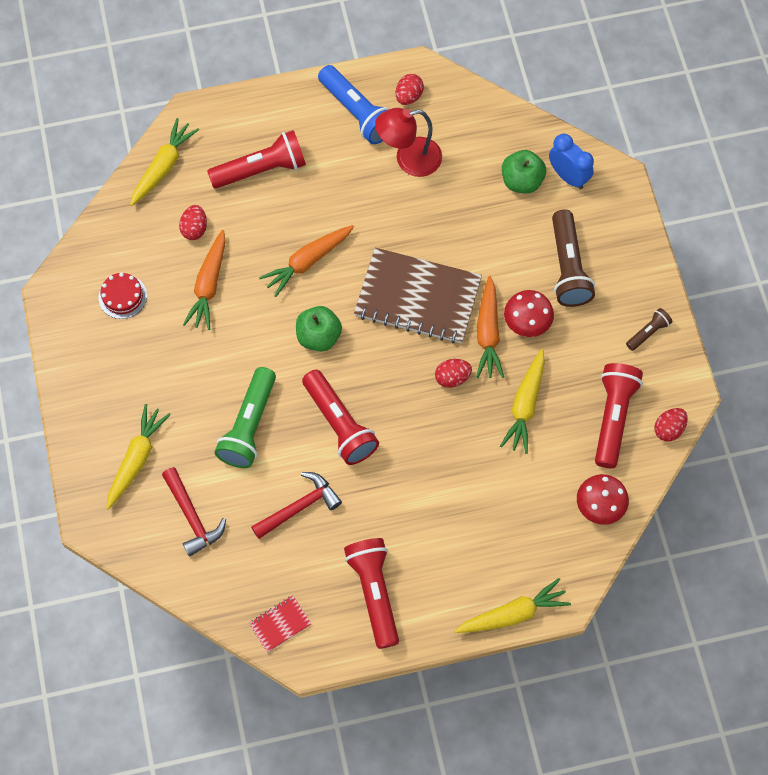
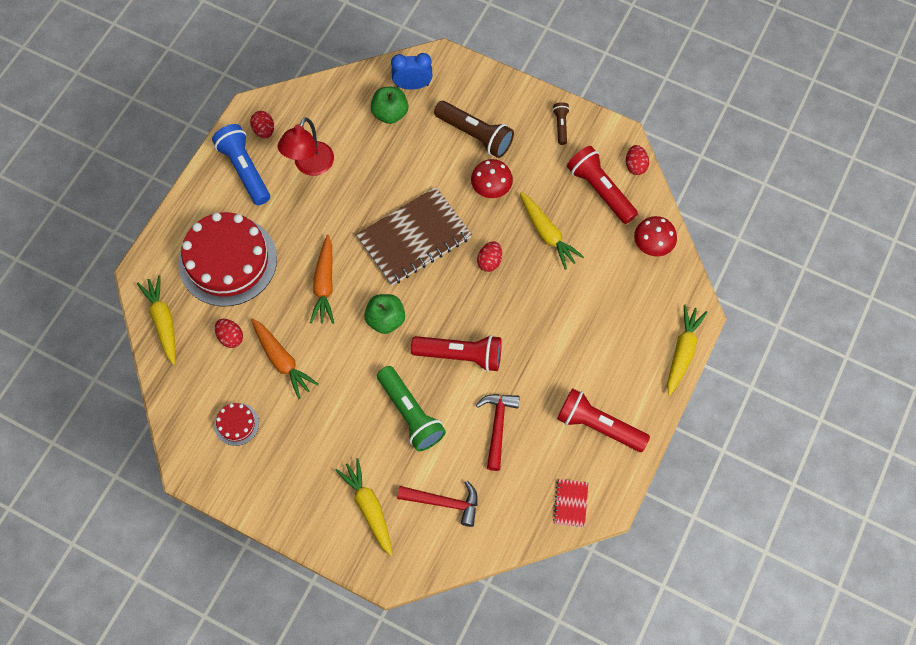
camera: 50 degrees left, 0 degrees up
red flashlight [207,130,306,189] -> red cake [178,212,277,306]
blue flashlight [318,65,390,144] -> blue flashlight turned 120 degrees counterclockwise [212,124,270,205]
orange carrot [476,276,504,378] -> none

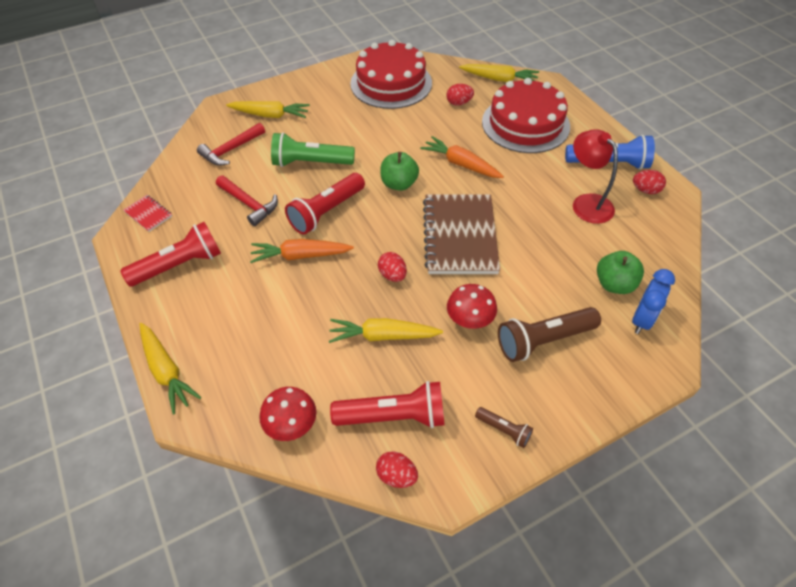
camera: 125 degrees right, 15 degrees down
red cake [214,403,259,446] -> red cake [350,40,432,109], size x2.33
orange carrot [251,318,319,399] -> orange carrot moved to [250,239,354,263]

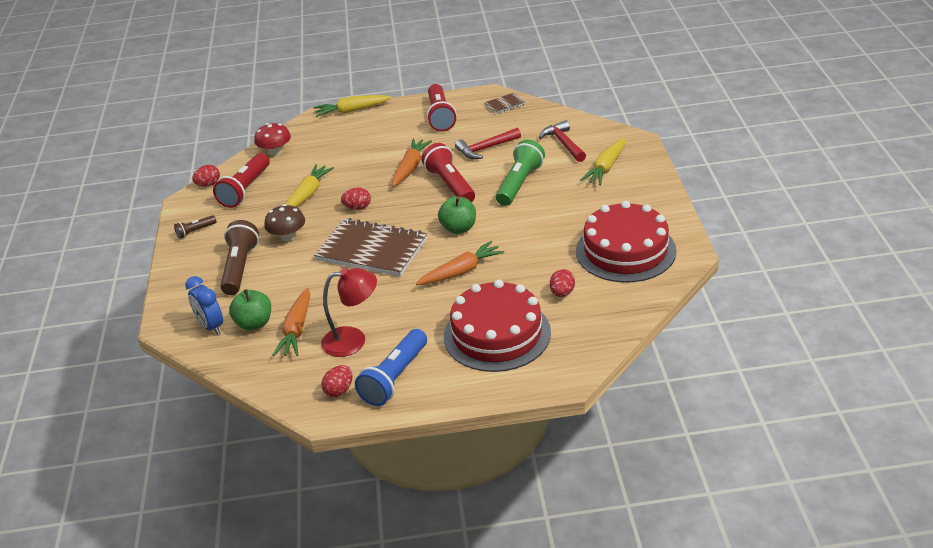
camera: 115 degrees right, 15 degrees down
red notebook [123,195,172,232] -> brown notebook [484,92,526,114]
red mushroom [447,284,497,329] -> brown mushroom [264,204,305,241]
yellow carrot [459,64,539,82] -> none
none -> orange carrot [273,288,310,356]

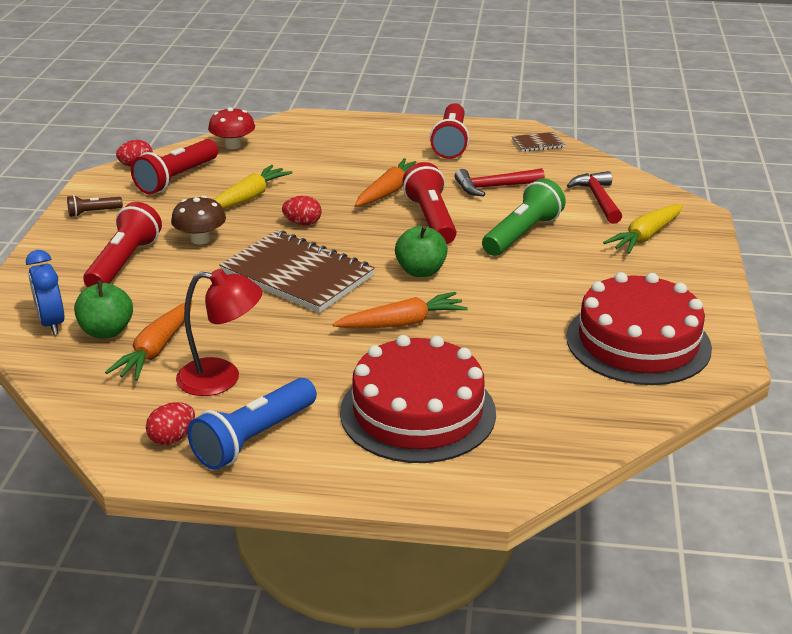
camera: 10 degrees right, 5 degrees down
brown flashlight [220,220,259,295] -> red flashlight [83,202,162,287]
yellow carrot [313,95,392,117] -> none
red egg [550,269,575,297] -> none

